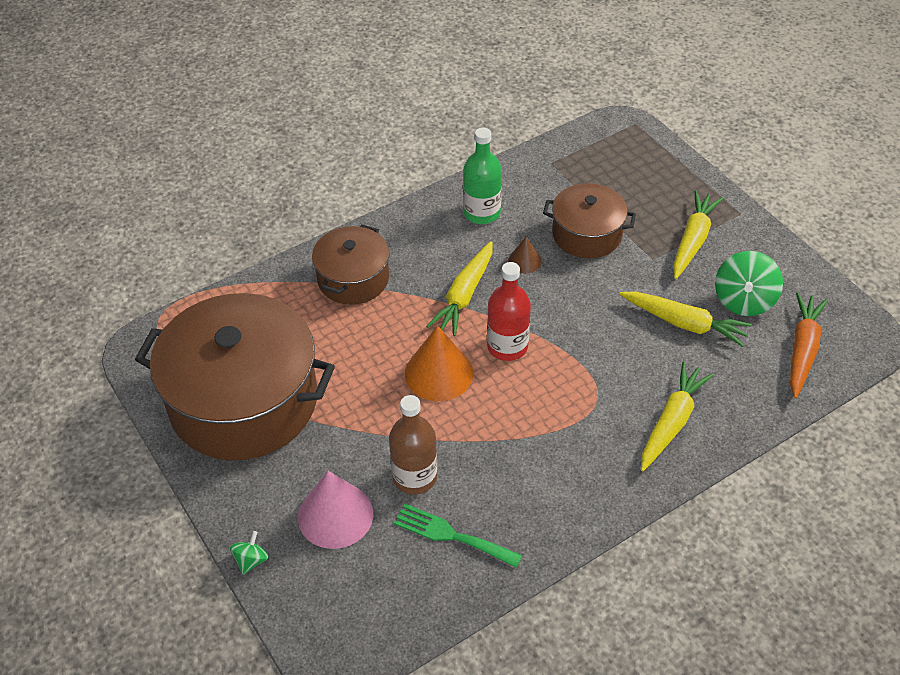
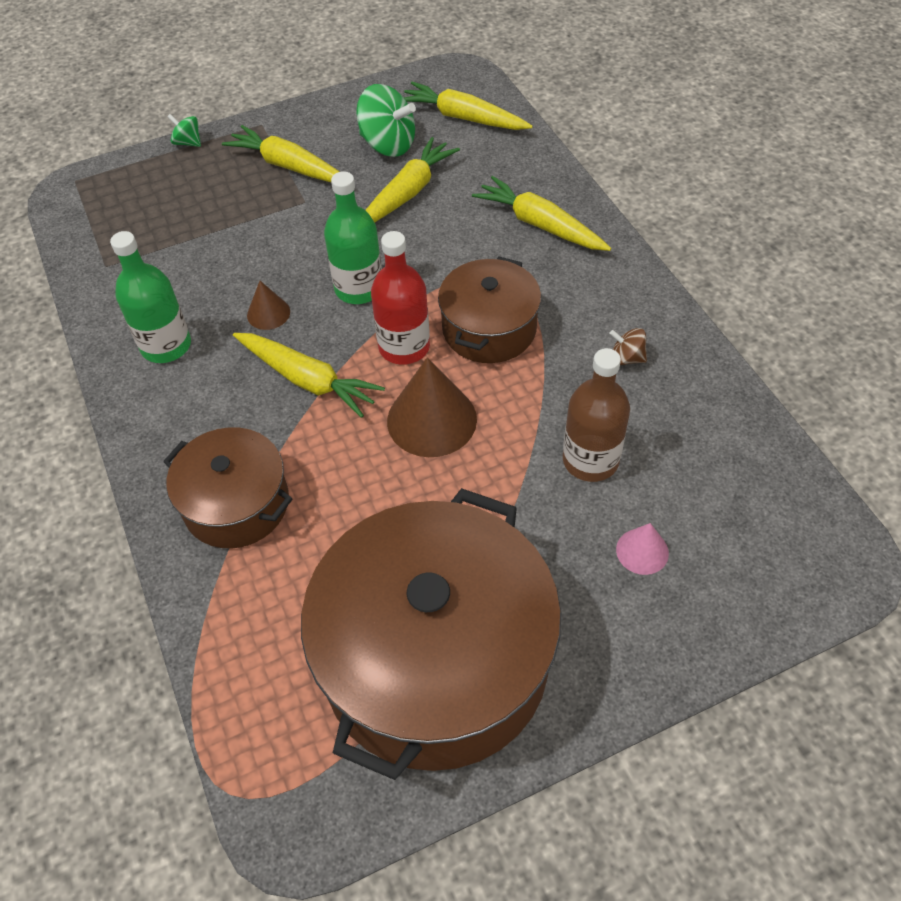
camera: 80 degrees left, 5 degrees up
green spinning top [230,531,269,575] -> green spinning top moved to [167,114,201,147]
pink cone [298,471,373,549] -> pink cone [616,523,669,575], size x0.52
green fork [394,504,522,568] -> none
orange cone [405,326,473,401] -> brown cone [387,357,477,457]
brown pot [543,183,636,259] -> brown pot moved to [438,257,541,363]
orange carrot [790,292,828,398] -> yellow carrot [404,82,533,130]
none -> green bottle [324,171,382,304]
none -> brown spinning top [609,328,647,365]

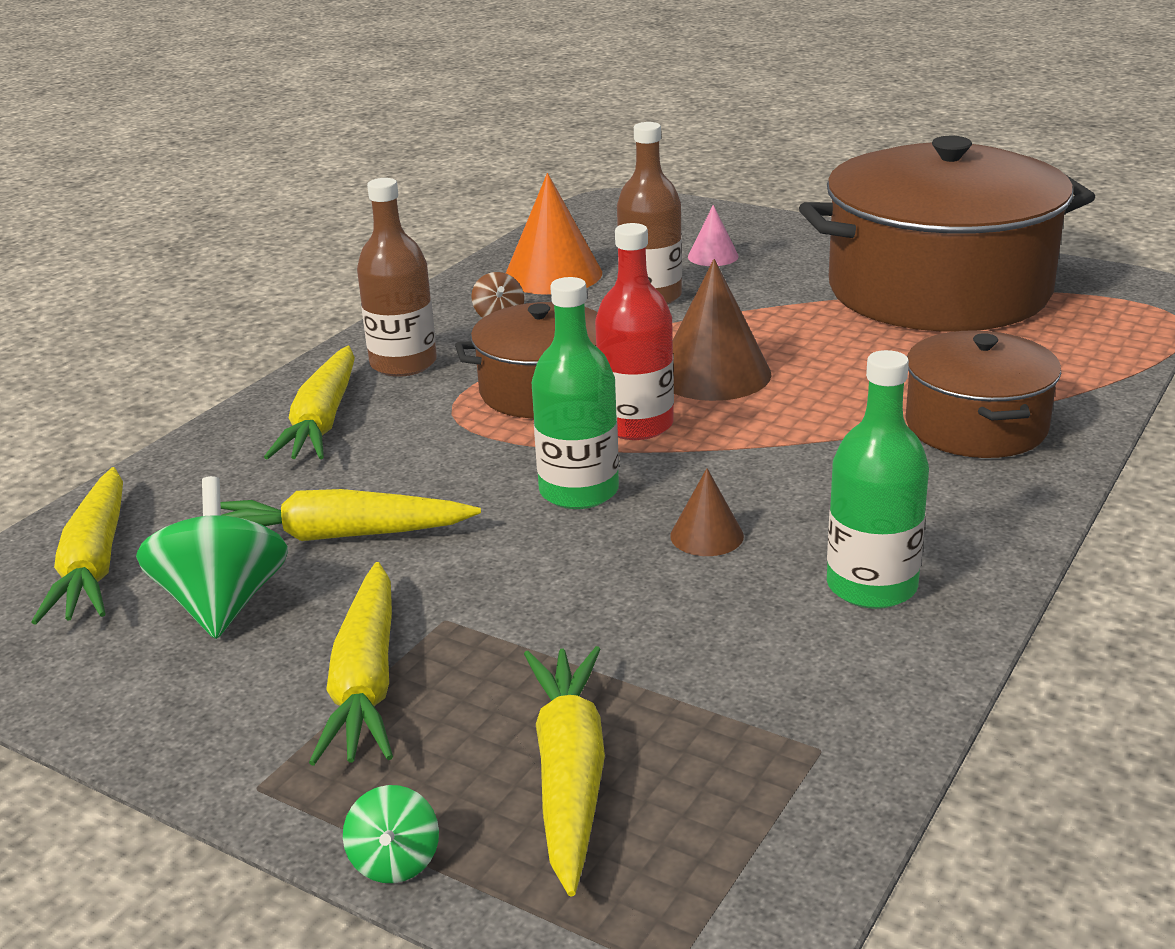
camera: 125 degrees left, 25 degrees down
yellow carrot [233,333,385,418] -> yellow carrot moved to [524,646,605,896]
none -> brown bottle [357,178,437,377]
none -> orange cone [506,173,602,295]

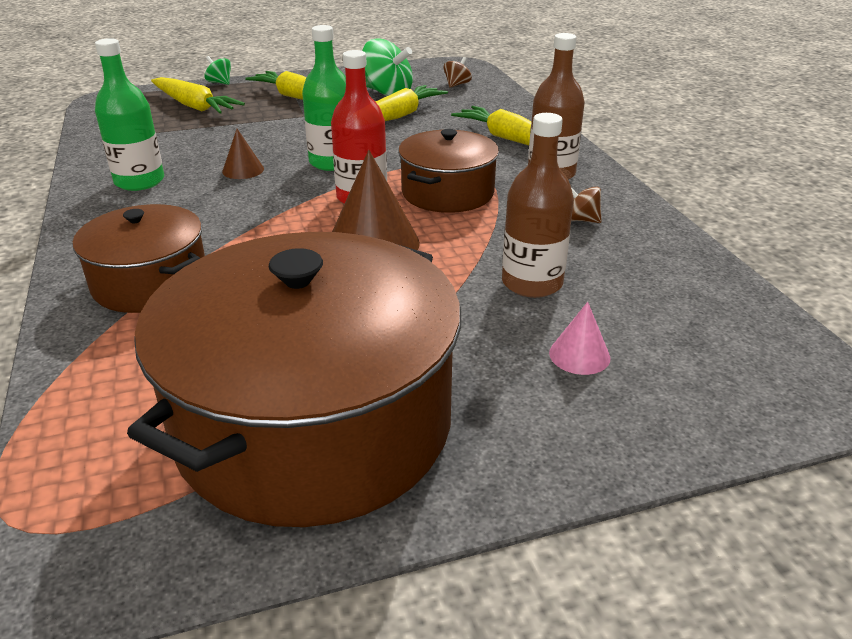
camera: 130 degrees right, 5 degrees up
yellow carrot [32,467,123,624] -> brown spinning top [444,57,472,88]
orange cone [506,173,602,295] -> none

